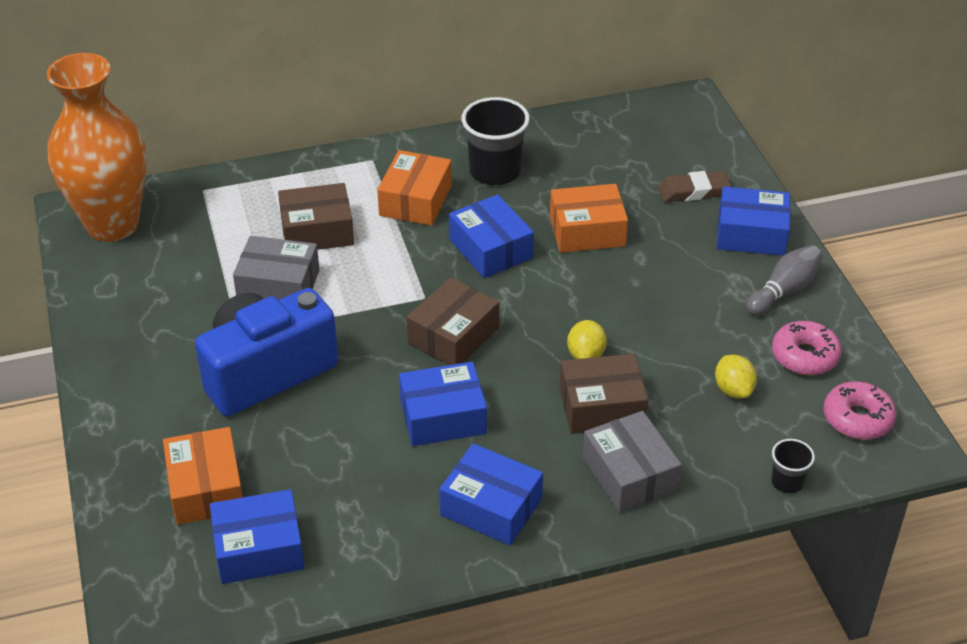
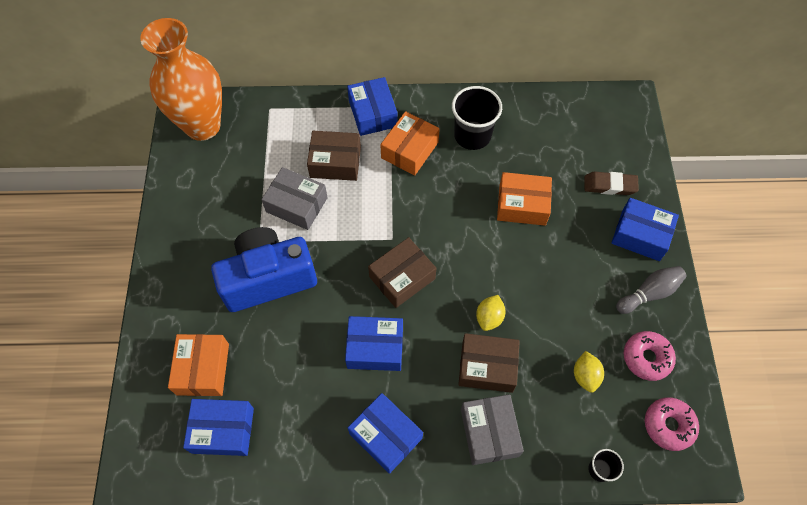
camera: 15 degrees right, 20 degrees up
blue box [449,195,534,278] -> blue box moved to [347,77,398,136]

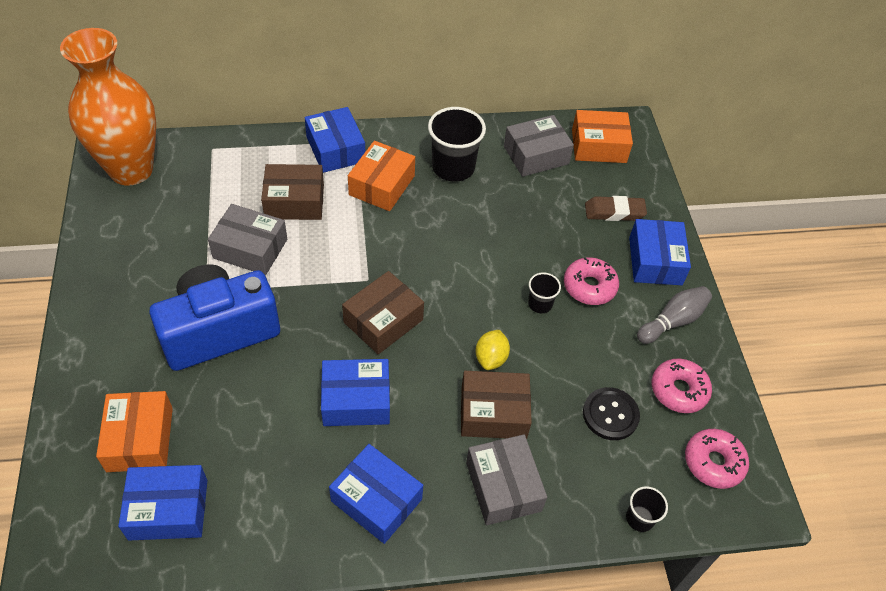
camera: 10 degrees left, 10 degrees down
orange box [497,172,552,226] -> orange box moved to [572,110,633,163]
yellow lemon [574,351,604,393] -> black button [583,387,640,440]
blue box [611,198,679,261] -> blue box turned 75 degrees clockwise [629,219,691,285]
none -> grey box [504,115,574,177]
none -> black cup [528,272,561,313]
none -> pink donut [564,257,619,305]

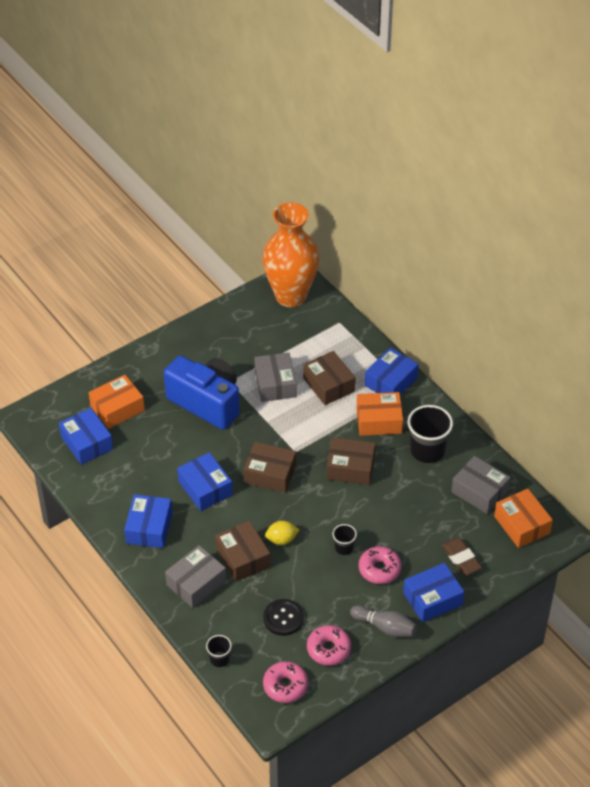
camera: 65 degrees right, 5 degrees down
none -> brown box [327,437,376,485]

